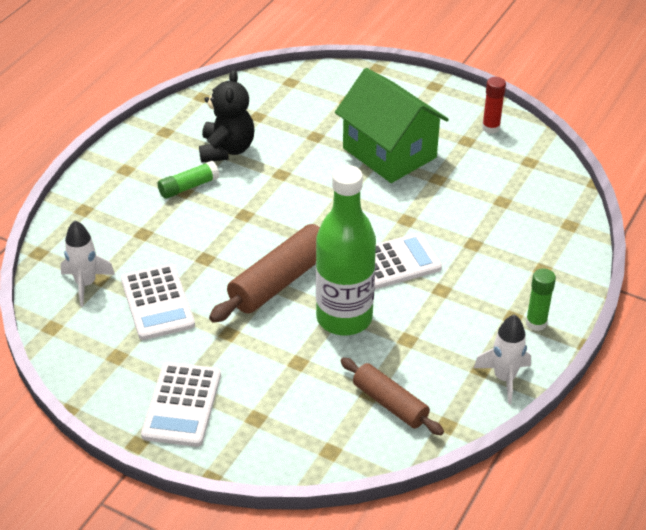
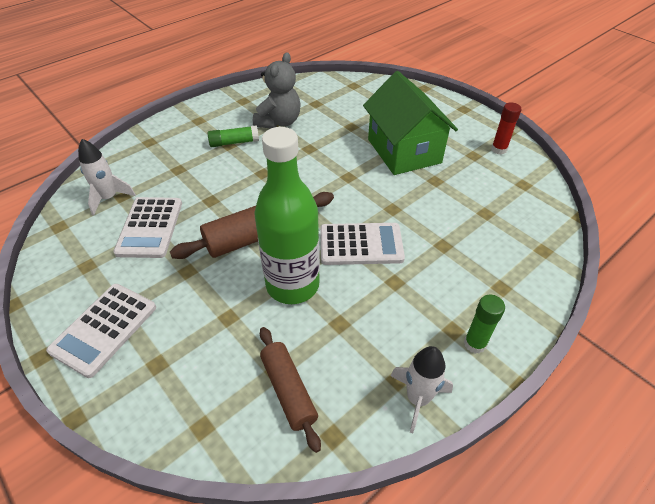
camera: 20 degrees right, 5 degrees up
black teddy bear [199,70,254,163] -> grey teddy bear [253,52,300,128]

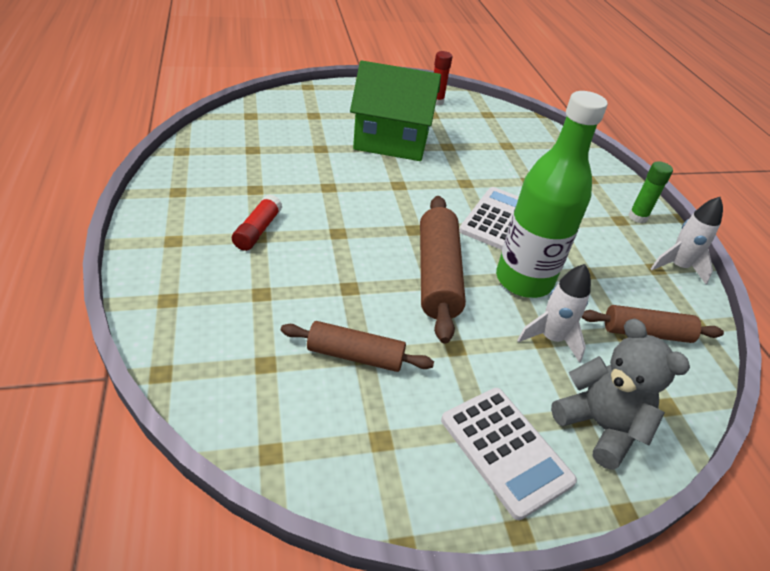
camera: 65 degrees left, 5 degrees down
white rocket [78,139,136,215] -> white rocket moved to [517,264,591,363]
white calculator [113,197,182,258] -> brown rolling pin [281,321,434,372]
green glue stick [208,125,259,147] -> red glue stick [232,195,282,251]
grey teddy bear [253,52,300,128] -> grey teddy bear moved to [551,319,690,470]

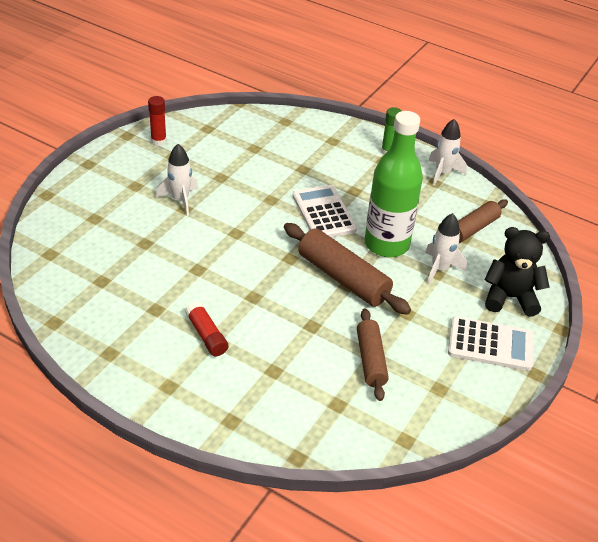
camera: 45 degrees left, 0 degrees up
brown rolling pin [281,321,434,372] -> brown rolling pin turned 60 degrees counterclockwise [357,309,389,401]
green house [350,60,441,161] -> white rocket [156,144,198,216]
grey teddy bear [551,319,690,470] -> black teddy bear [484,227,550,317]

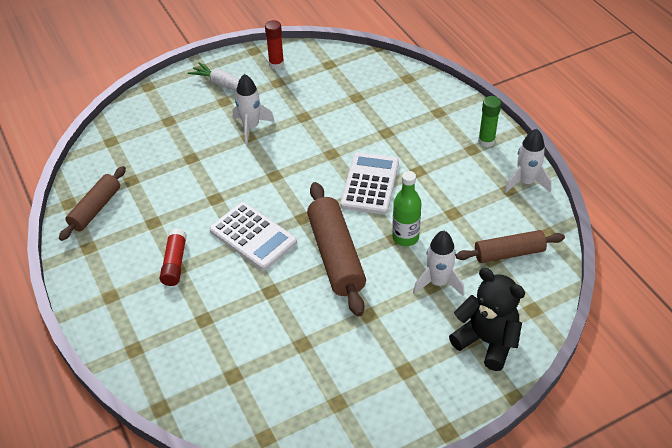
camera: 35 degrees right, 5 degrees up
brown rolling pin [357,309,389,401] -> brown rolling pin moved to [59,166,126,241]
green bottle [365,111,423,257] -> green bottle [392,171,421,246], size x0.55
white calculator [448,316,534,371] -> white calculator moved to [209,202,297,270]
none -> white carrot [188,62,259,95]

